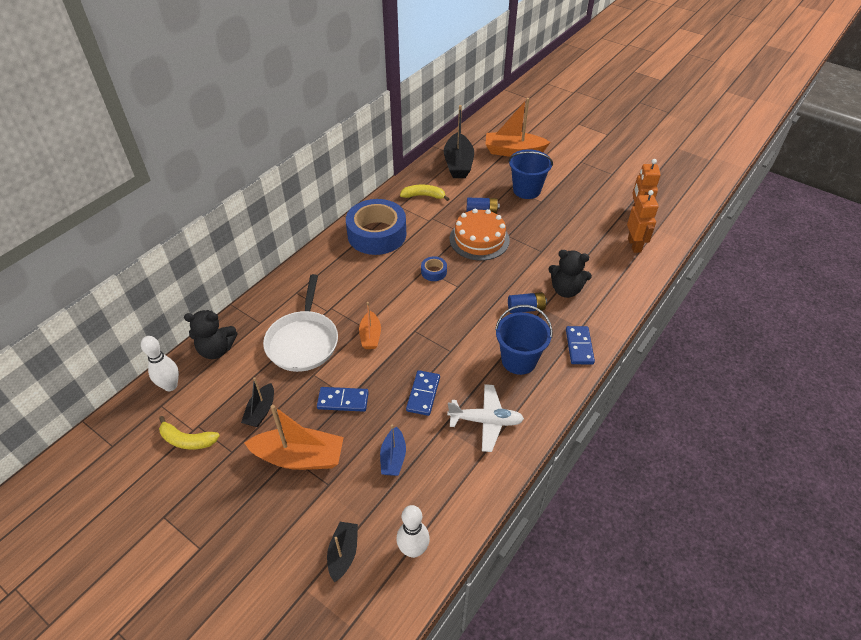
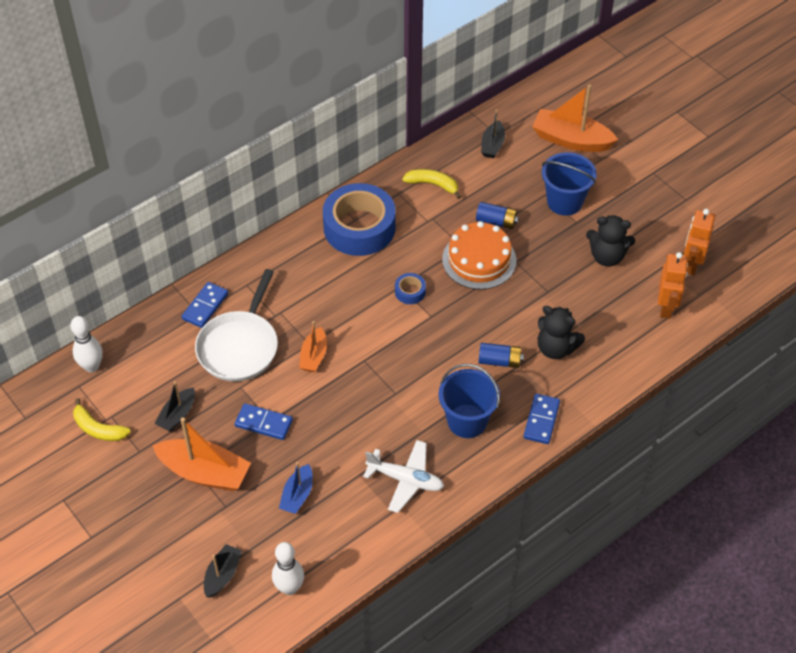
camera: 15 degrees right, 5 degrees up
black teddy bear [184,310,237,359] -> black teddy bear moved to [586,215,635,267]
blue domino [406,370,440,416] -> blue domino moved to [181,282,228,328]
black boat [444,105,474,178] -> black boat [481,109,505,158], size x0.56

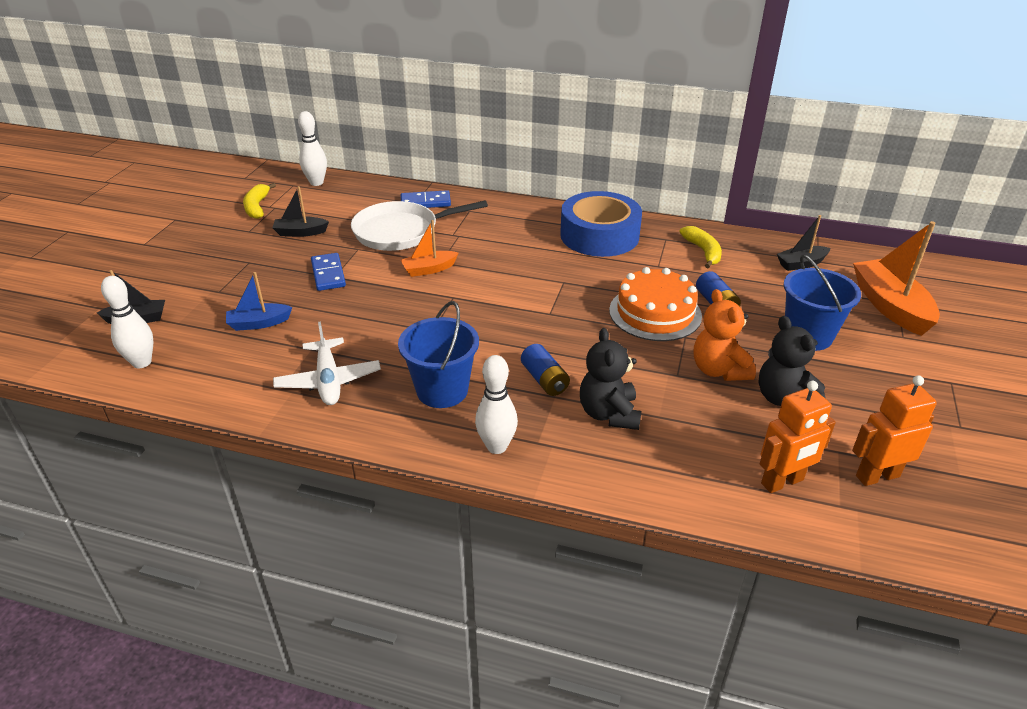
camera: 55 degrees right, 15 degrees down
orange boat [152,418,251,491] -> none
blue tape [395,273,426,304] -> none
blue domino [523,394,560,444] -> white bowling pin [475,355,518,454]
none -> orange teddy bear [694,289,756,381]

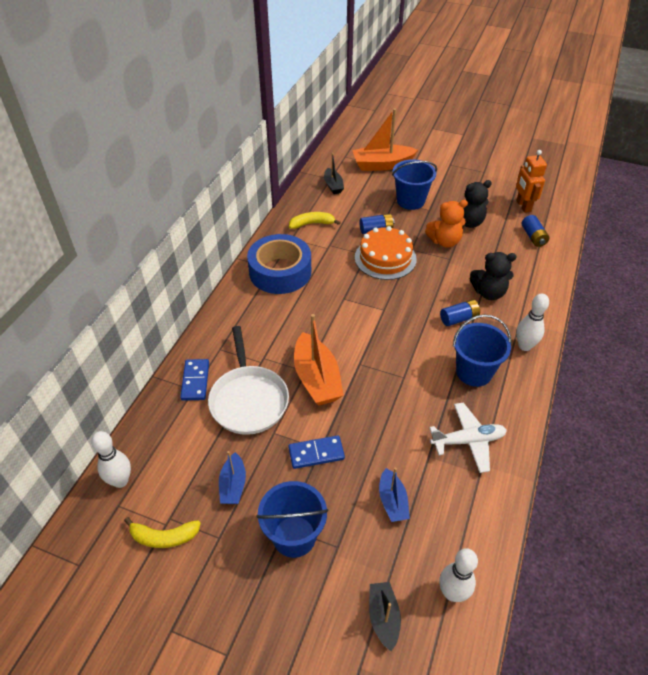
camera: 85 degrees left, 10 degrees up
black boat [272,186,329,237] -> blue boat [219,451,246,504]
orange boat [400,220,458,277] -> orange boat [294,314,344,406], size x1.78
orange robot [760,381,836,493] -> blue battery [522,215,549,247]
none -> blue bucket [256,481,328,558]

